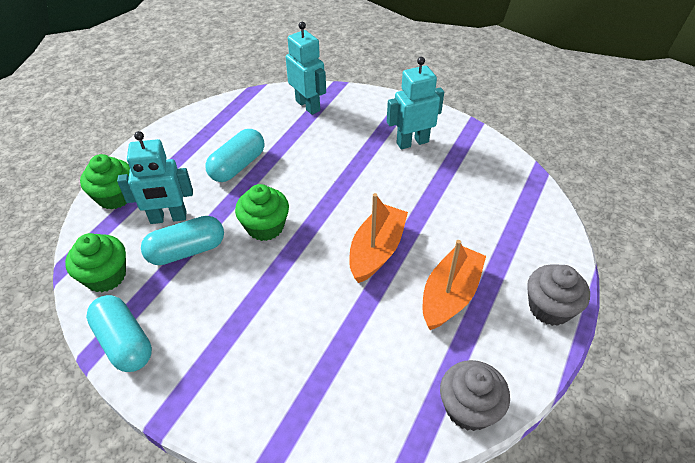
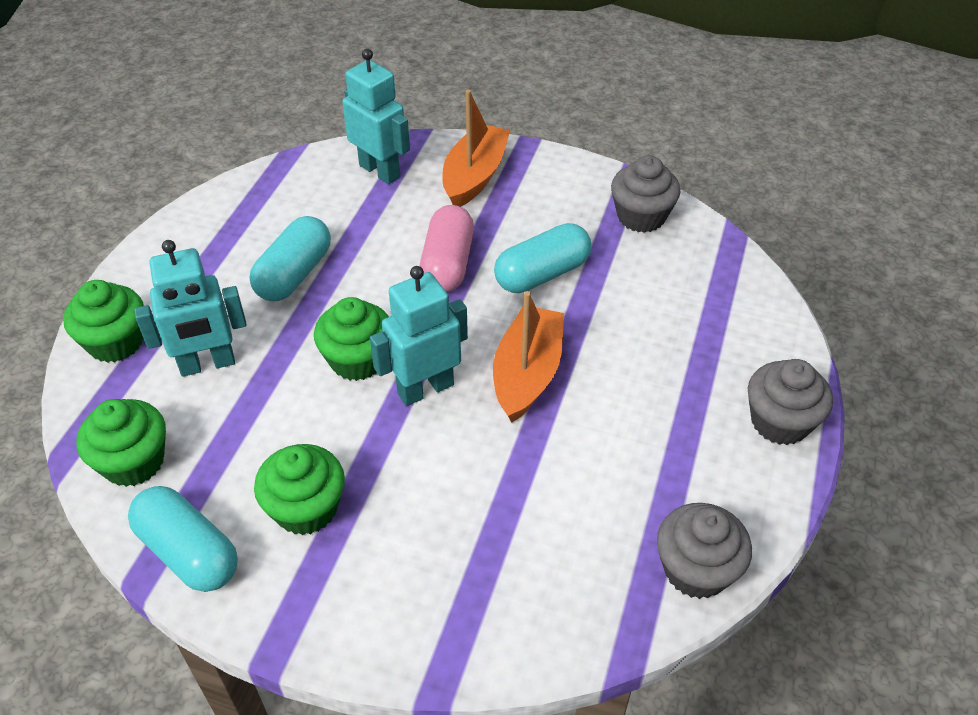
camera: 10 degrees left, 0 degrees up
turquoise capsule [141,216,224,265] -> turquoise capsule moved to [494,223,592,293]
turquoise robot [387,57,444,149] -> turquoise robot moved to [370,266,468,406]
orange boat [423,240,486,330] -> orange boat moved to [442,90,510,207]
none -> green cupcake [254,444,345,535]
none -> pink capsule [420,205,474,292]
none -> grey cupcake [611,155,681,233]

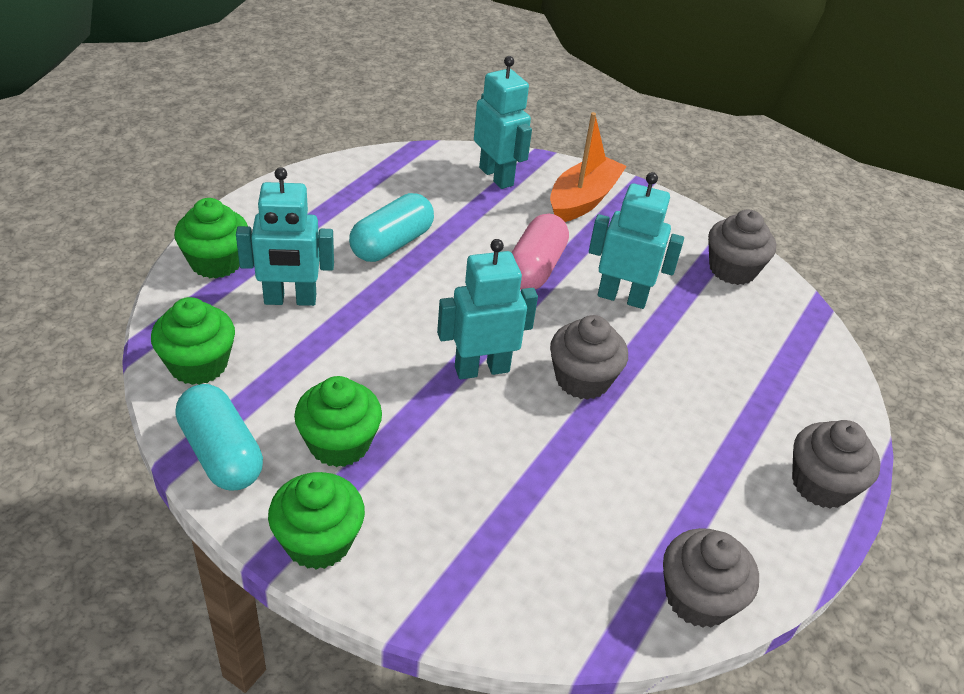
camera: 10 degrees right, 5 degrees down
green cupcake [314,297,389,381] -> green cupcake moved to [268,472,365,570]
orange boat [493,291,564,423] -> grey cupcake [550,315,628,400]
turquoise capsule [494,223,592,293] -> turquoise robot [589,172,684,309]

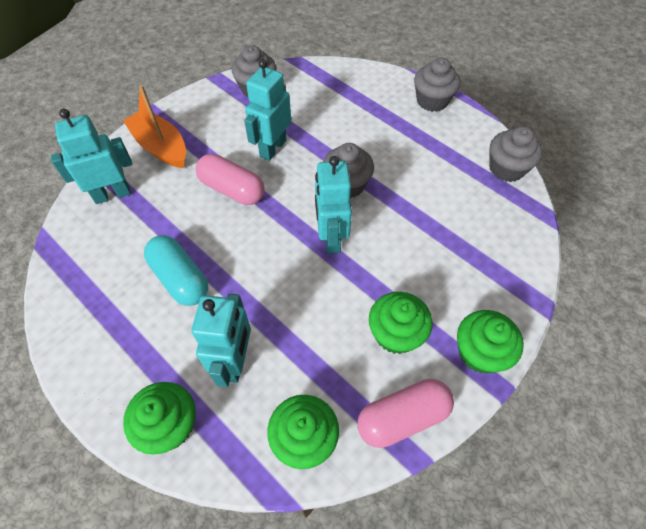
camera: 75 degrees left, 15 degrees up
turquoise capsule [176,384,263,490] -> pink capsule [357,379,454,448]

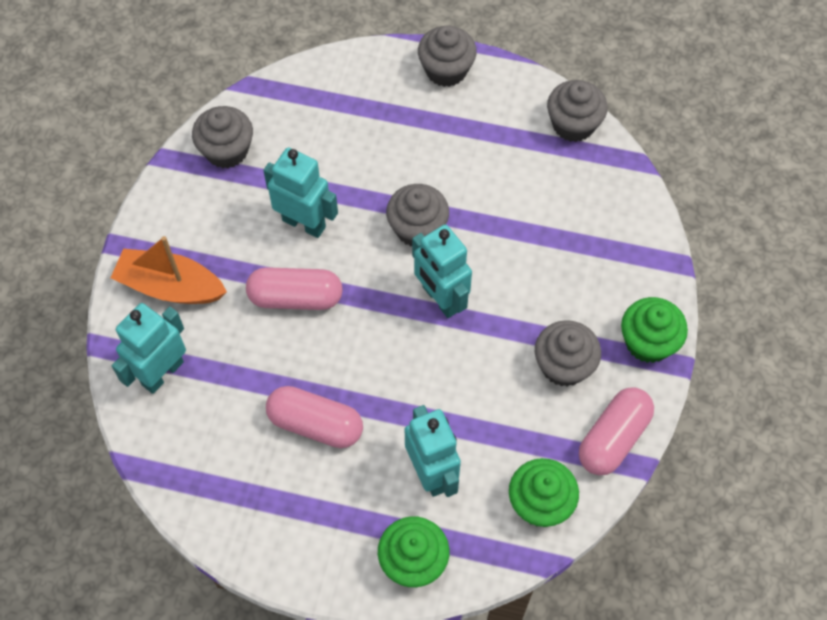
camera: 30 degrees left, 5 degrees up
turquoise capsule [144,235,208,306] -> pink capsule [266,386,363,448]
turquoise robot [244,59,291,161] -> turquoise robot turned 120 degrees clockwise [263,147,338,238]
green cupcake [369,292,433,354] -> grey cupcake [535,320,601,387]

